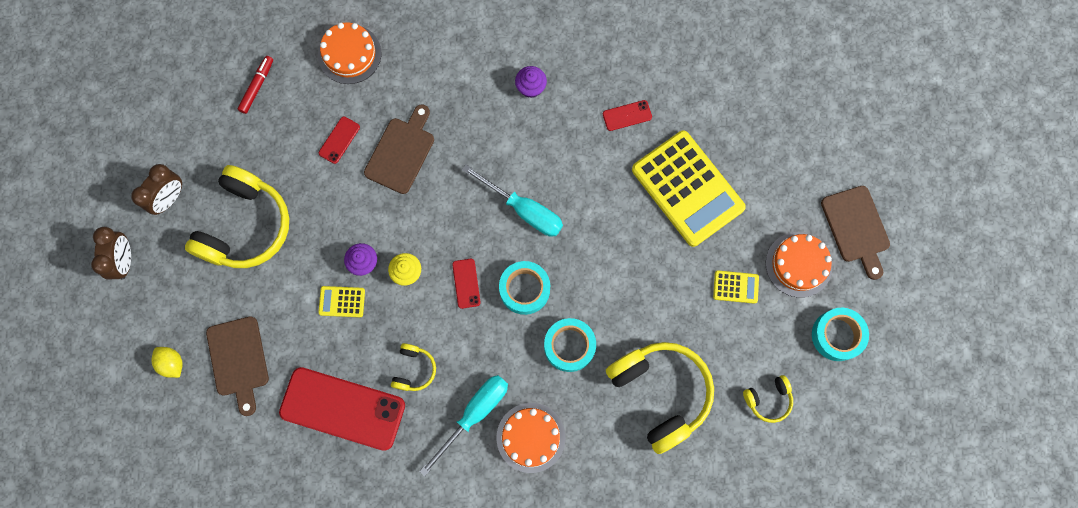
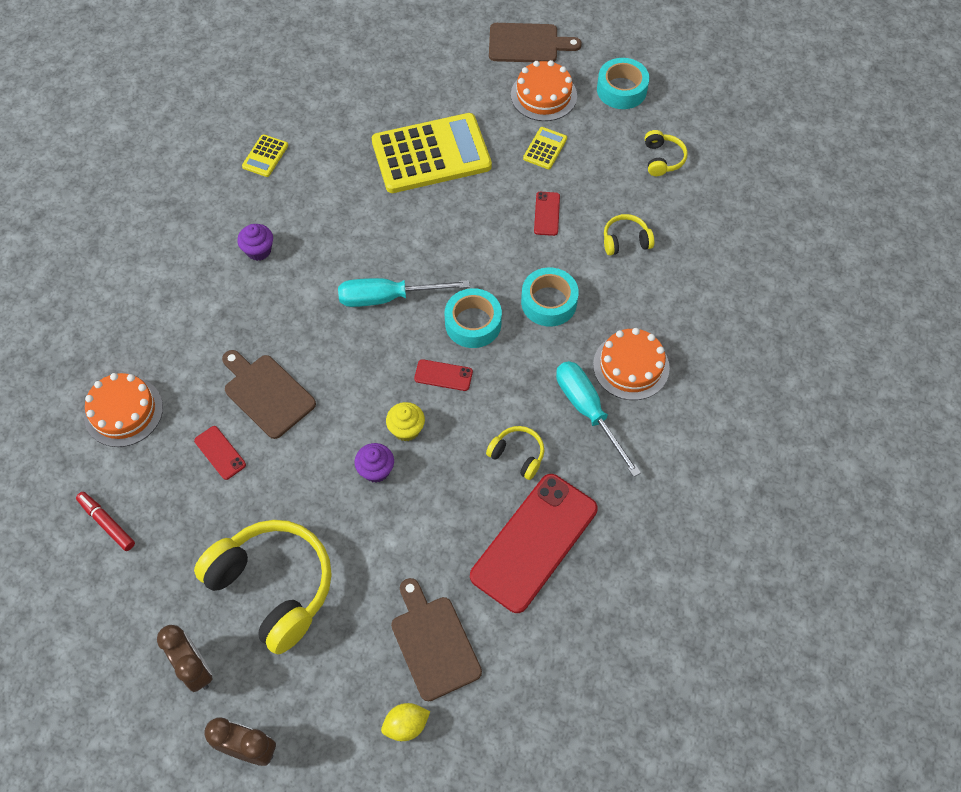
camera: 70 degrees left, 15 degrees down
brown cutting board [206,317,269,416] -> brown cutting board turned 120 degrees counterclockwise [391,578,482,701]
yellow calculator [318,286,365,317] -> yellow calculator moved to [242,134,288,177]
turquoise screwdriver [462,165,563,237] -> turquoise screwdriver turned 150 degrees counterclockwise [338,278,470,307]
red phone [603,100,652,131] -> red phone moved to [534,192,560,236]
yellow headphones [606,342,714,454] -> yellow headphones [604,214,654,255], size x0.46

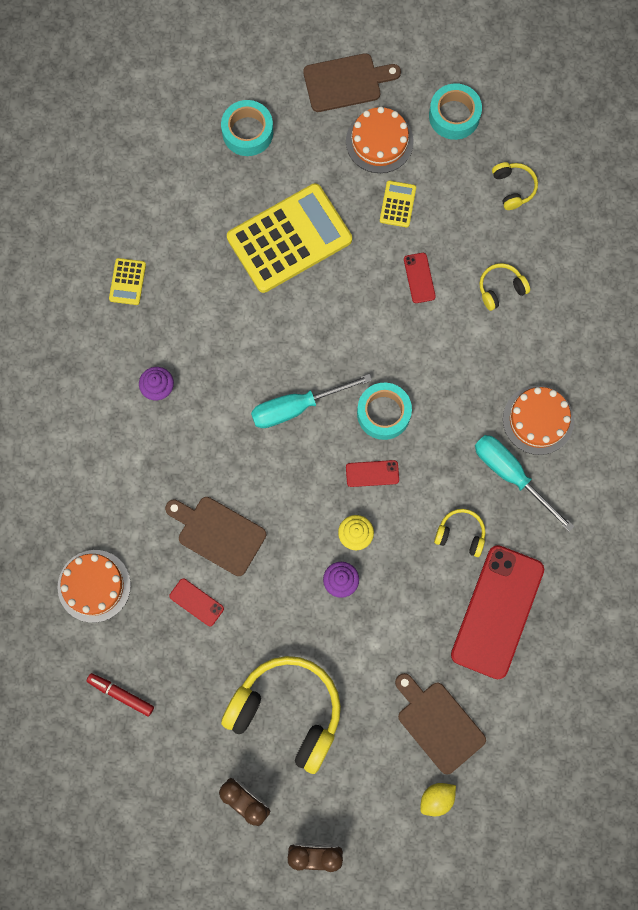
camera: 15 degrees left, 15 degrees up
turquoise tape [521,268,579,326] -> turquoise tape moved to [221,100,273,156]

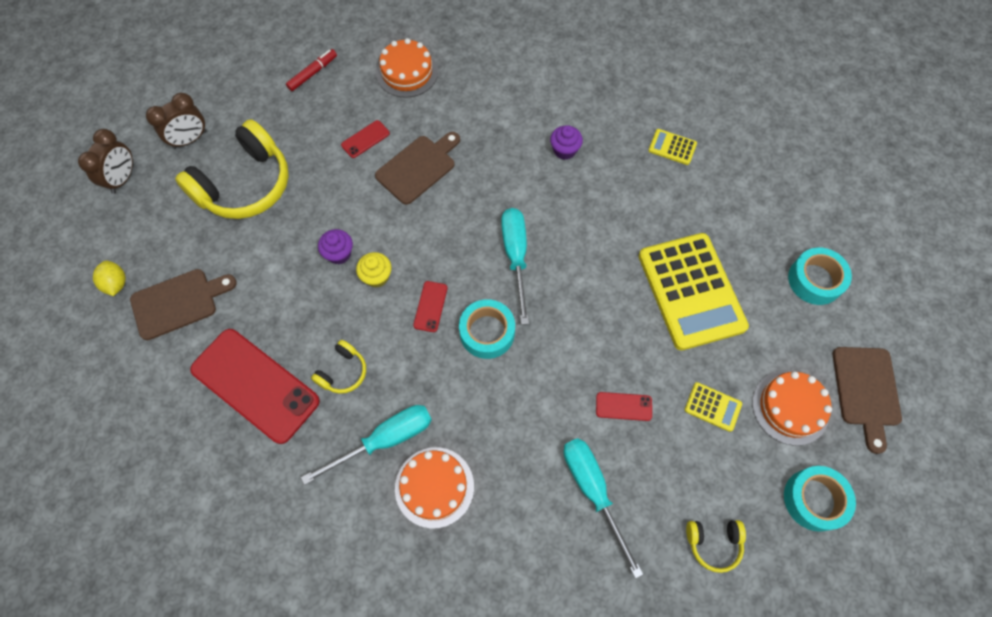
camera: 105 degrees right, 10 degrees down
yellow headphones [479,263,530,311] -> turquoise screwdriver [563,438,643,579]

